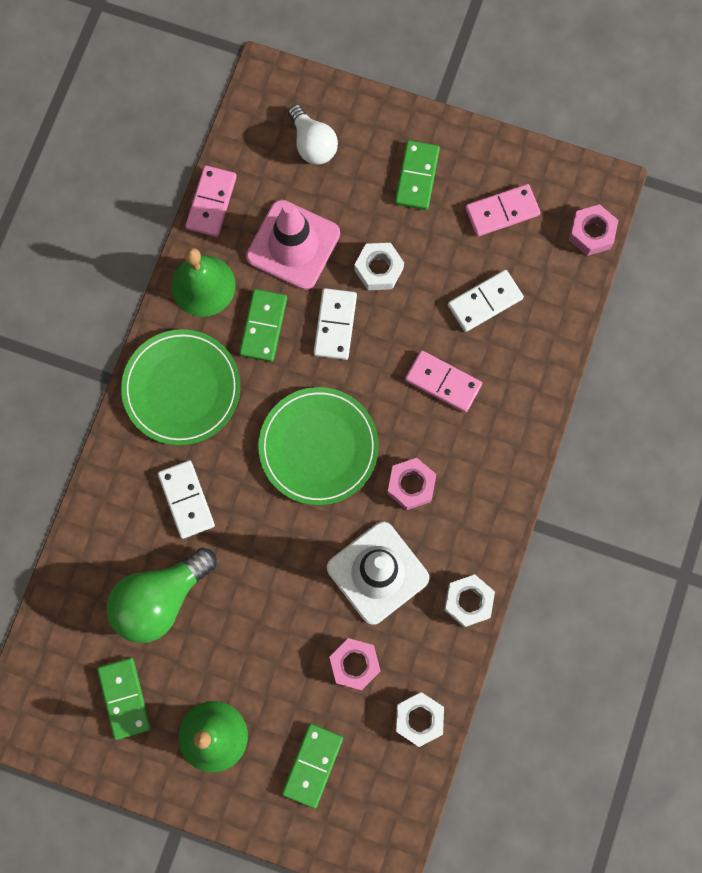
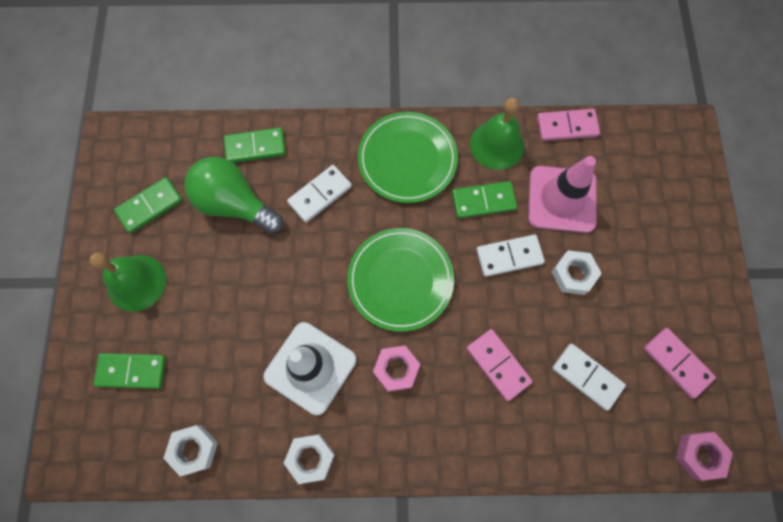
camera: 70 degrees right, 5 degrees down
white light bulb [288,105,338,165] -> none
pink nut [329,638,381,690] -> none
green domino [395,140,440,210] -> green domino moved to [224,127,286,163]
pink domino [405,350,482,413] -> pink domino turned 45 degrees counterclockwise [467,329,533,401]

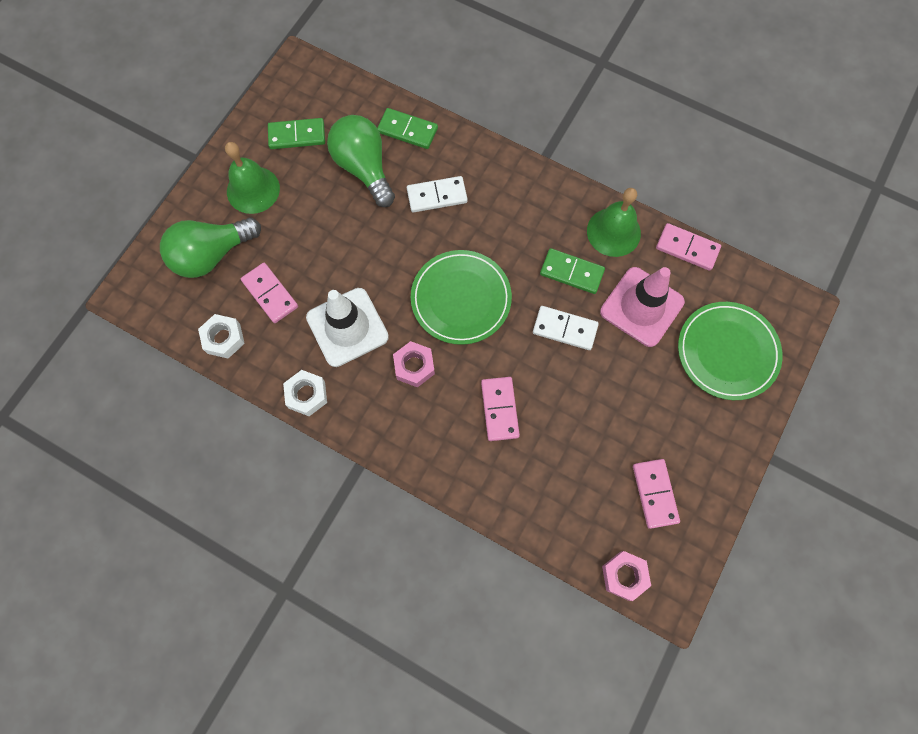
camera: 30 degrees right, 0 degrees up
green domino [93,353,166,389] -> green light bulb [160,217,261,278]
green plate [358,112,458,203] -> green plate moved to [678,302,783,400]
white nut [552,250,602,295] -> none
white domino [552,343,626,411] -> none
none -> pink domino [241,263,298,323]

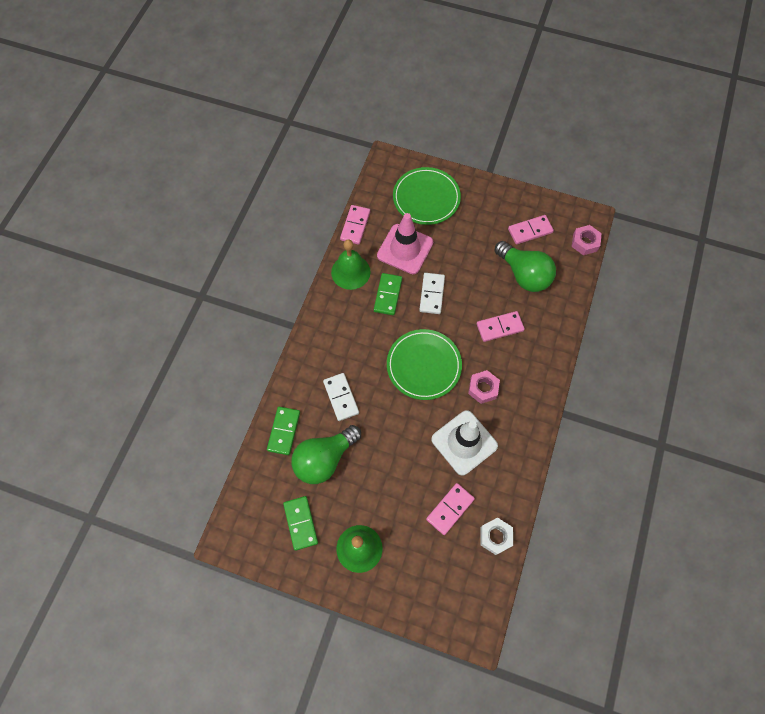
camera: 100 degrees left, 5 degrees down
green light bulb [160,217,261,278] -> green light bulb moved to [495,241,556,292]
white nut [283,370,327,416] -> none

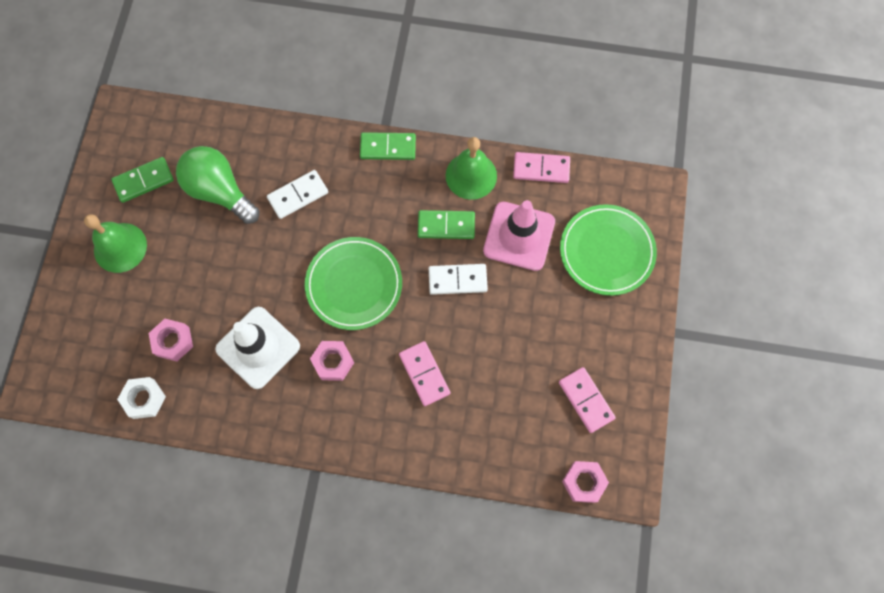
camera: 80 degrees right, 5 degrees up
green domino [267,407,300,455] -> green domino moved to [360,132,416,160]
pink domino [426,483,475,535] -> pink nut [149,319,193,362]
green light bulb [495,241,556,292] -> none

